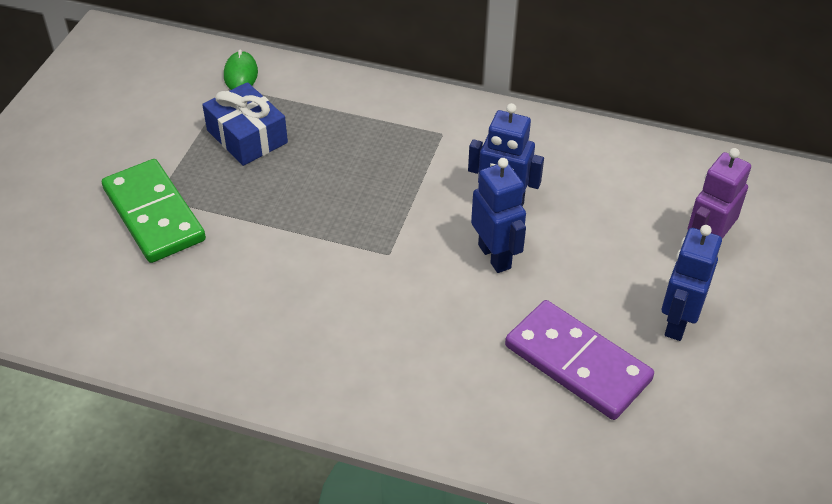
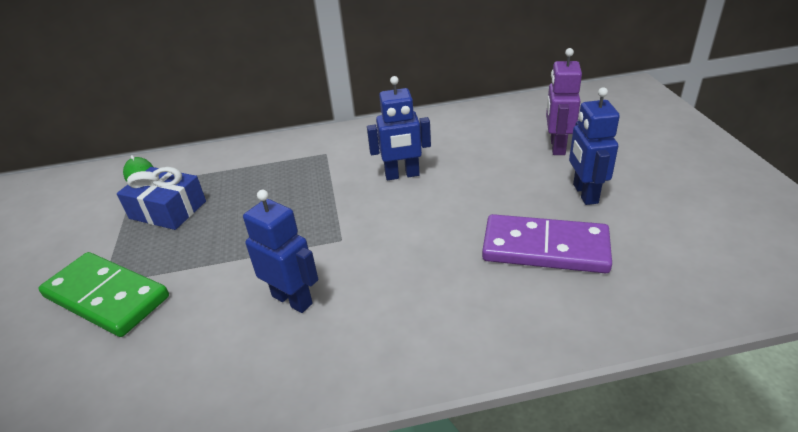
camera: 25 degrees left, 10 degrees down
blue robot [471,158,526,273] -> blue robot moved to [243,190,318,313]

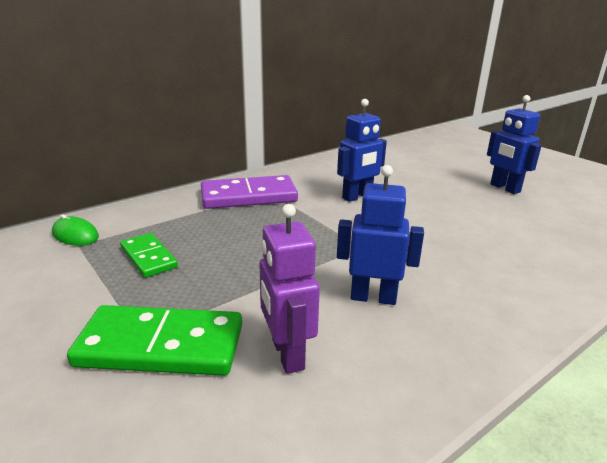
camera: 30 degrees left, 10 degrees down
blue gift [117,167,206,230] -> green domino [120,233,178,278]
purple domino [482,214,612,273] -> purple domino moved to [201,175,298,209]
purple robot [546,48,582,155] -> purple robot moved to [259,204,320,374]

